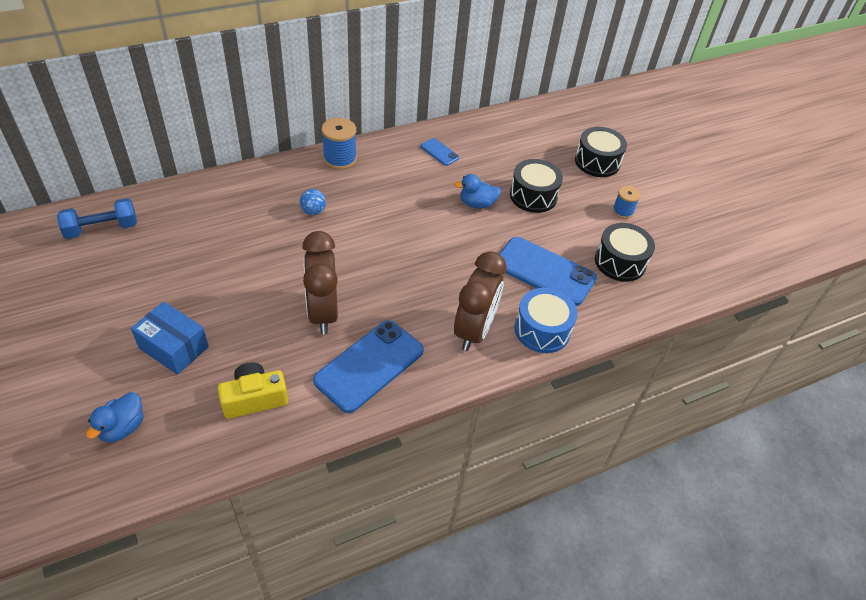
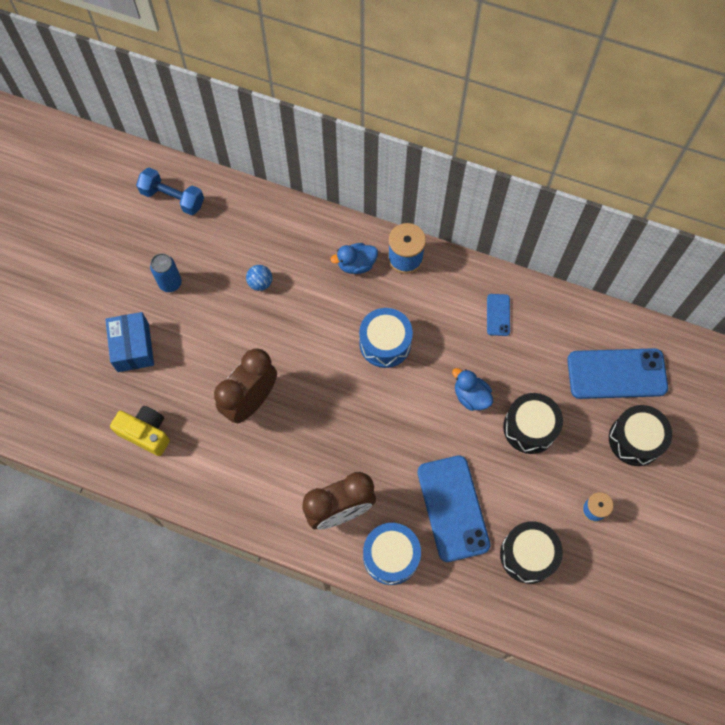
camera: 50 degrees right, 20 degrees up
blue duck [86,392,144,443] -> blue duck moved to [330,243,378,274]
blue ball [300,189,326,215] -> blue ball moved to [246,265,272,291]
blue phone [313,320,424,413] -> blue phone moved to [567,348,668,399]
none -> blue can [150,253,182,292]
none -> blue drum [359,308,413,368]

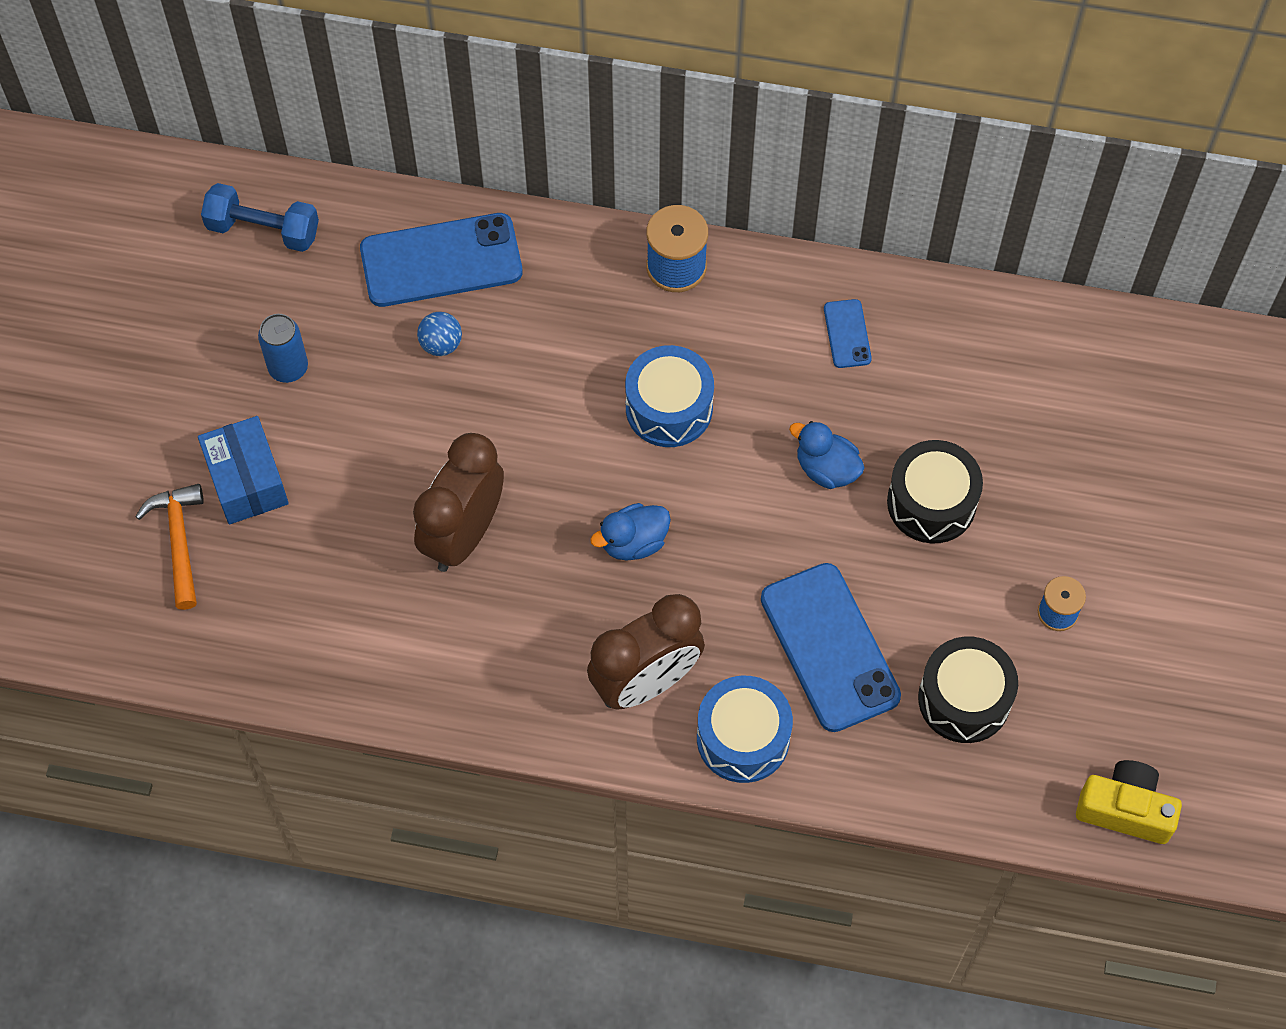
camera: 10 degrees left, 5 degrees down
yellow camera [110,406,170,456] -> yellow camera moved to [1076,760,1182,844]
blue duck [330,243,378,274] -> blue duck moved to [590,503,671,561]
blue phone [567,348,668,399] -> blue phone moved to [360,213,522,307]
black drum [609,405,672,466] -> none
none -> orange hammer [135,484,204,610]

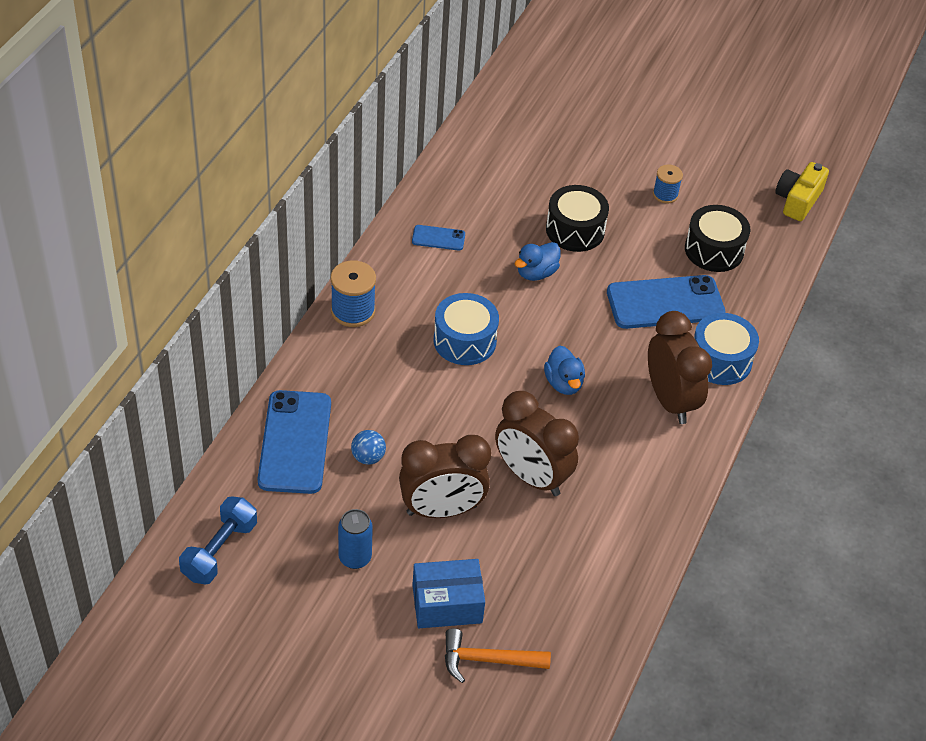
camera: 80 degrees left, 15 degrees down
none -> brown clock [399,435,491,518]

